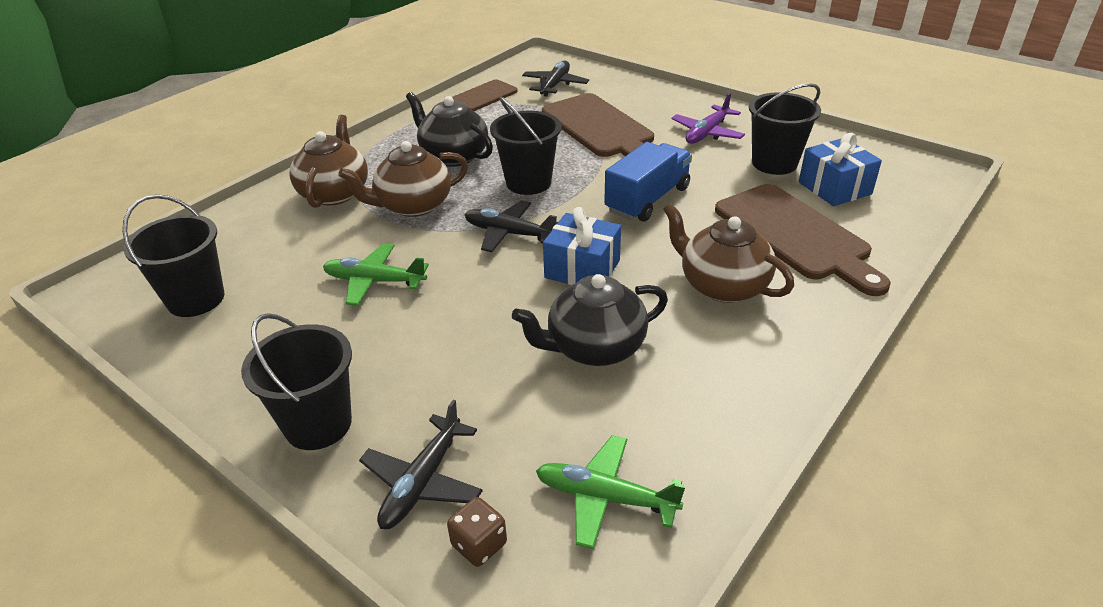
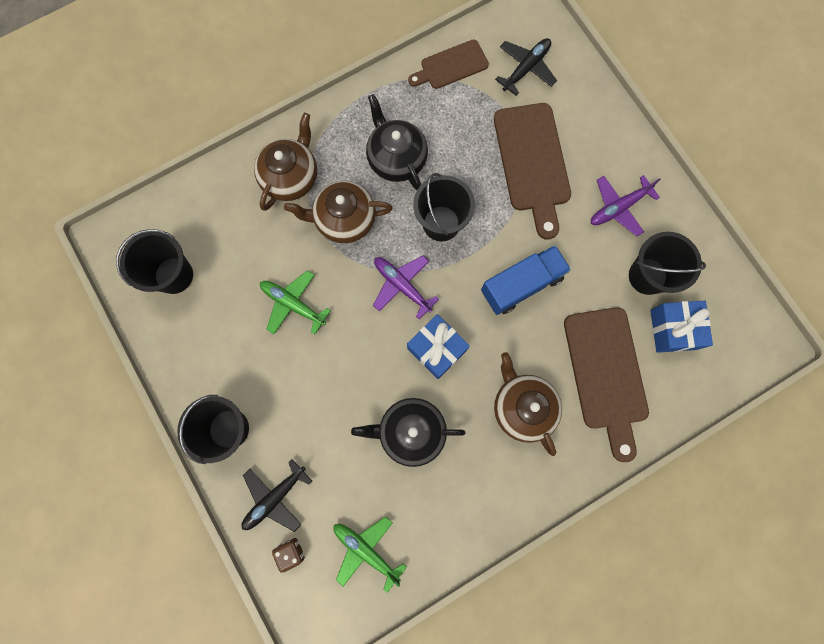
camera: 20 degrees right, 40 degrees up
black plane [465,200,558,252] -> purple plane [373,256,439,319]

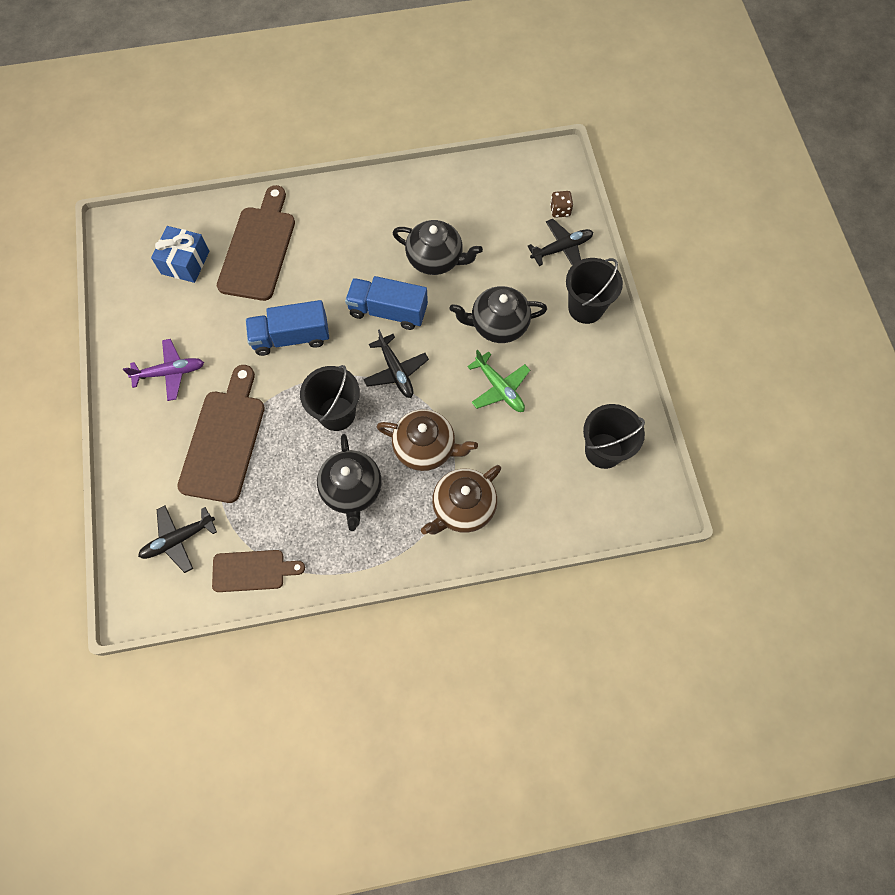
camera: 160 degrees left, 10 degrees down
green plane [334,516,407,593] -> none
purple plane [373,256,439,319] -> black plane [363,330,429,398]
blue gift [407,314,470,379] -> blue truck [345,276,428,330]
brown teapot [494,352,562,456] -> none
black bucket [629,232,706,295] -> none
none -> black teapot [449,286,547,343]

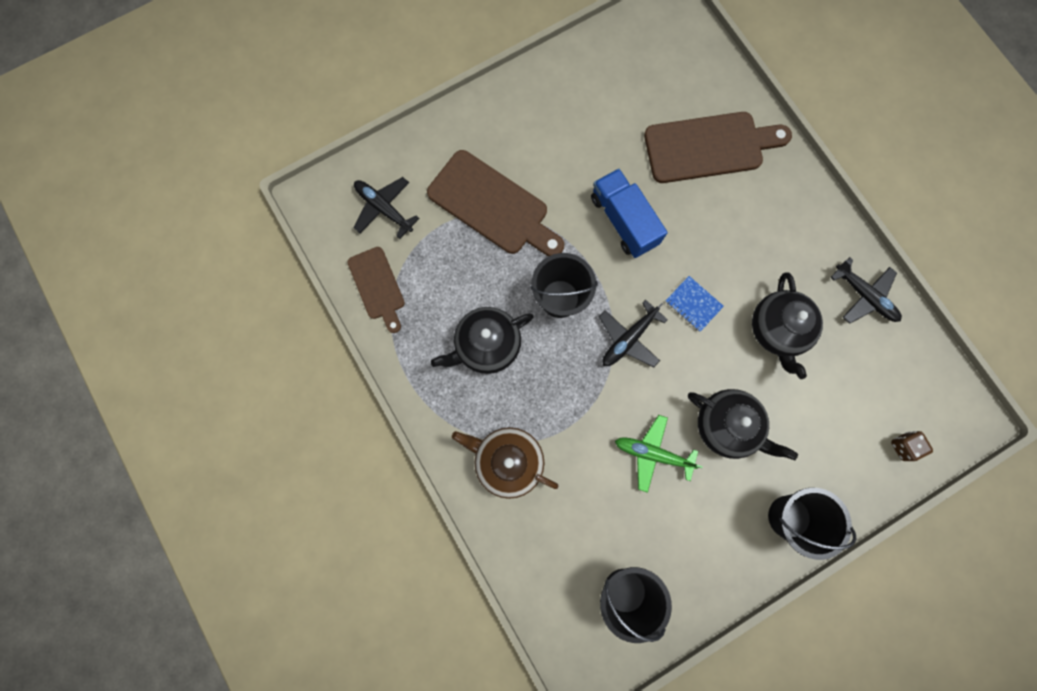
camera: 70 degrees right, 10 degrees up
purple plane [123,339,204,401] -> none
blue gift [151,226,209,283] -> none
brown cutting board [177,365,265,503] -> brown cutting board turned 45 degrees clockwise [427,150,564,256]
blue truck [345,276,428,330] -> blue notebook [665,276,724,332]
brown teapot [377,409,478,471] -> none
black teapot [449,286,547,343] -> black teapot turned 150 degrees clockwise [688,389,798,460]
green plane [467,350,530,412] -> green plane turned 75 degrees clockwise [615,415,703,493]
black plane [527,219,593,266] -> black plane moved to [830,257,902,324]

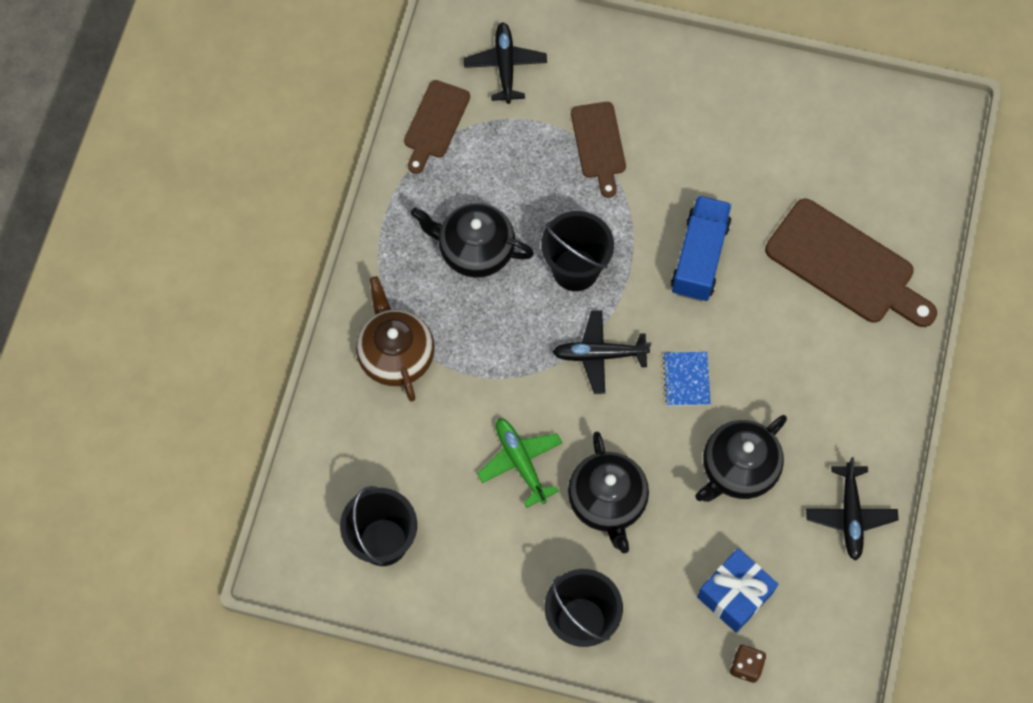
camera: 45 degrees right, 10 degrees down
brown cutting board [427,150,564,256] -> brown cutting board [571,102,626,198], size x0.59
none -> blue gift [697,548,778,633]

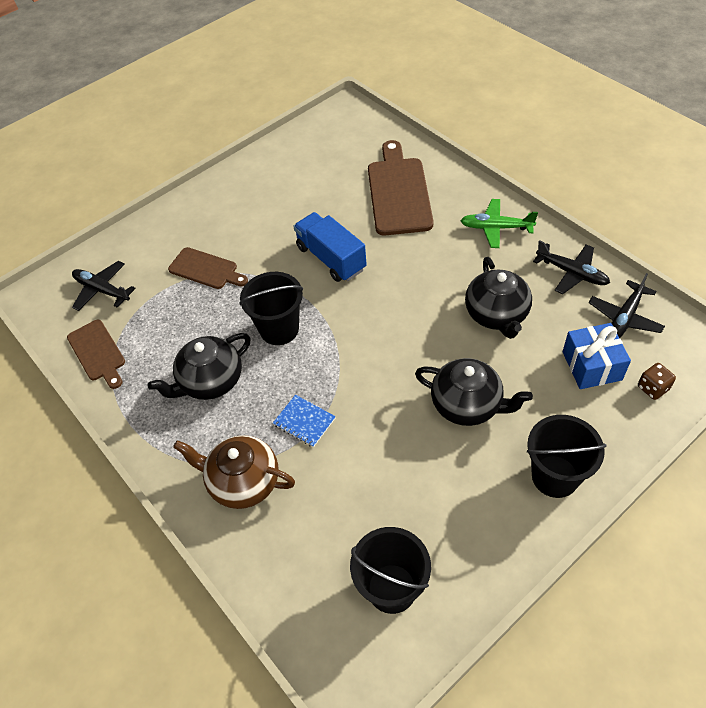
camera: 50 degrees left, 15 degrees down
green plane [477,418,562,508] -> green plane moved to [460,199,538,248]
black plane [553,310,651,394] -> black plane moved to [589,273,665,338]
blue notebook [663,352,711,406] -> blue notebook moved to [273,395,336,447]
brown cutting board [765,199,937,327] -> brown cutting board turned 75 degrees counterclockwise [368,140,434,235]

